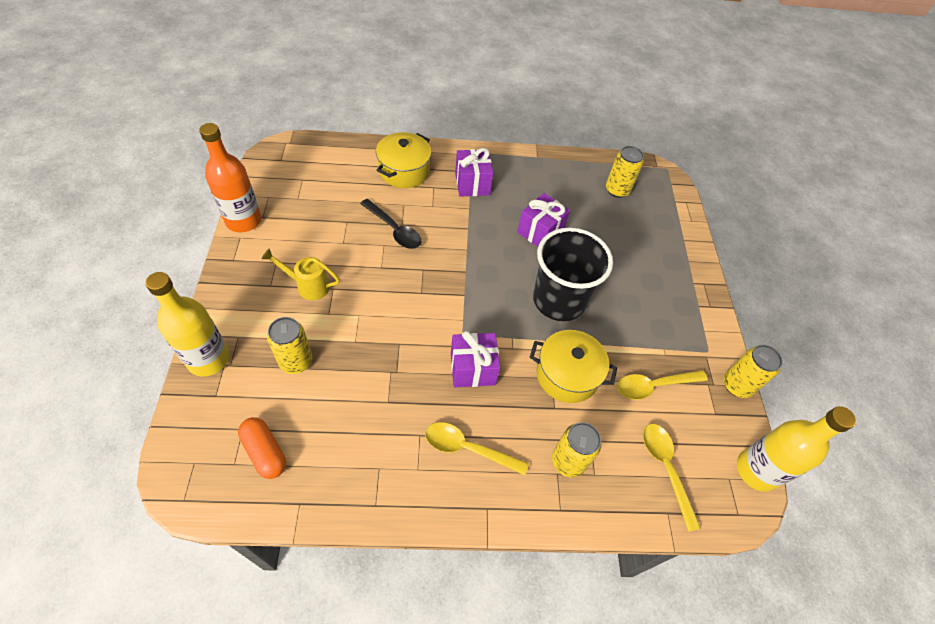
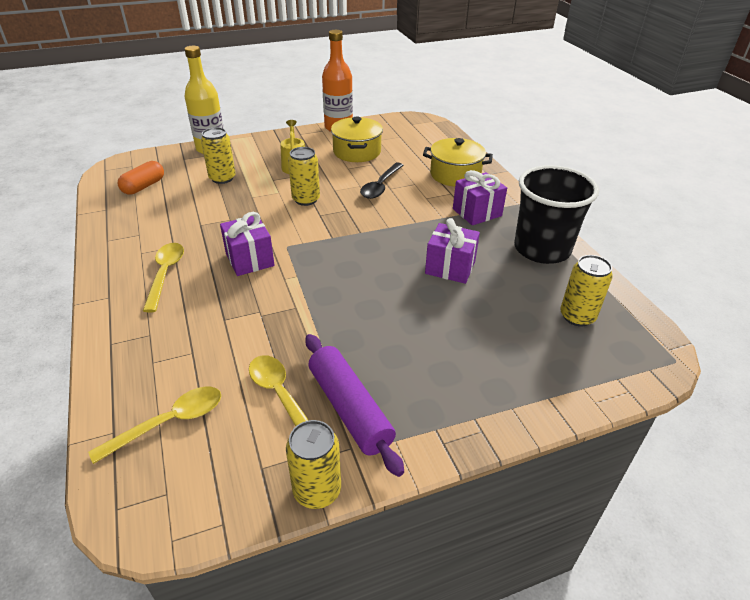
camera: 75 degrees right, 15 degrees down
yellow pot [530,330,617,403] -> yellow pot moved to [331,116,383,162]
black cup [533,228,613,321] -> black cup moved to [514,165,599,264]
yellow can [552,422,601,478] -> yellow can moved to [288,147,320,206]
yellow bottle [737,406,856,492] -> none
none -> purple rolling pin [305,334,404,477]

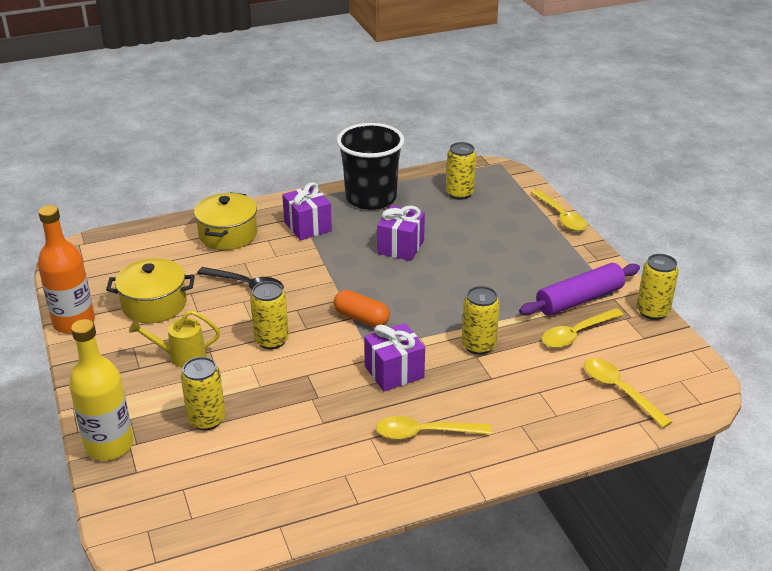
camera: 90 degrees left, 5 degrees down
orange capsule [118,161,164,195] -> orange capsule moved to [334,290,390,327]
none -> yellow can [461,286,500,355]
none -> yellow spoon [531,189,588,231]

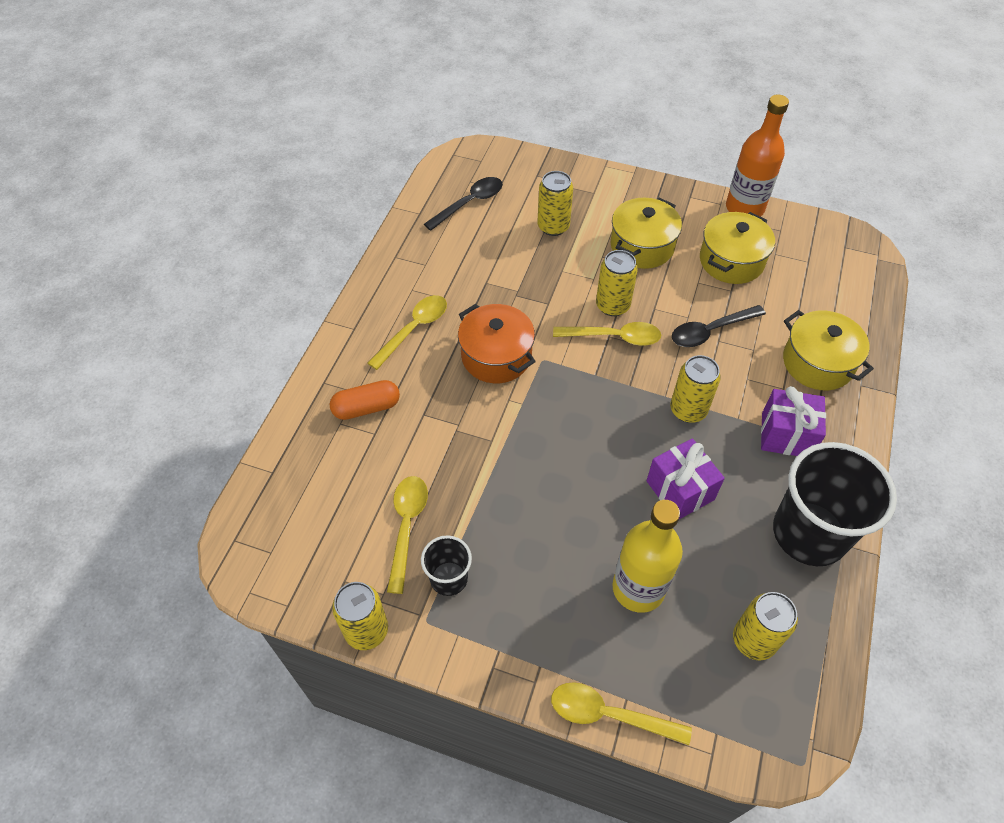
camera: 130 degrees right, 20 degrees up
yellow bottle [69,319,133,460] -> yellow bottle moved to [613,500,683,613]
yellow watering can [129,310,220,367] -> yellow pot [611,198,682,269]
orange capsule [334,290,390,327] -> orange capsule moved to [330,380,400,420]
purple gift [364,323,425,392] -> orange pot [458,304,536,383]
yellow can [461,286,500,355] -> yellow can moved to [670,355,721,423]
purple rolling pin [519,263,640,316] -> black cup [421,535,472,596]
yellow spoon [584,358,672,428] -> yellow spoon moved to [553,322,661,346]
none -> black spoon [424,177,503,231]

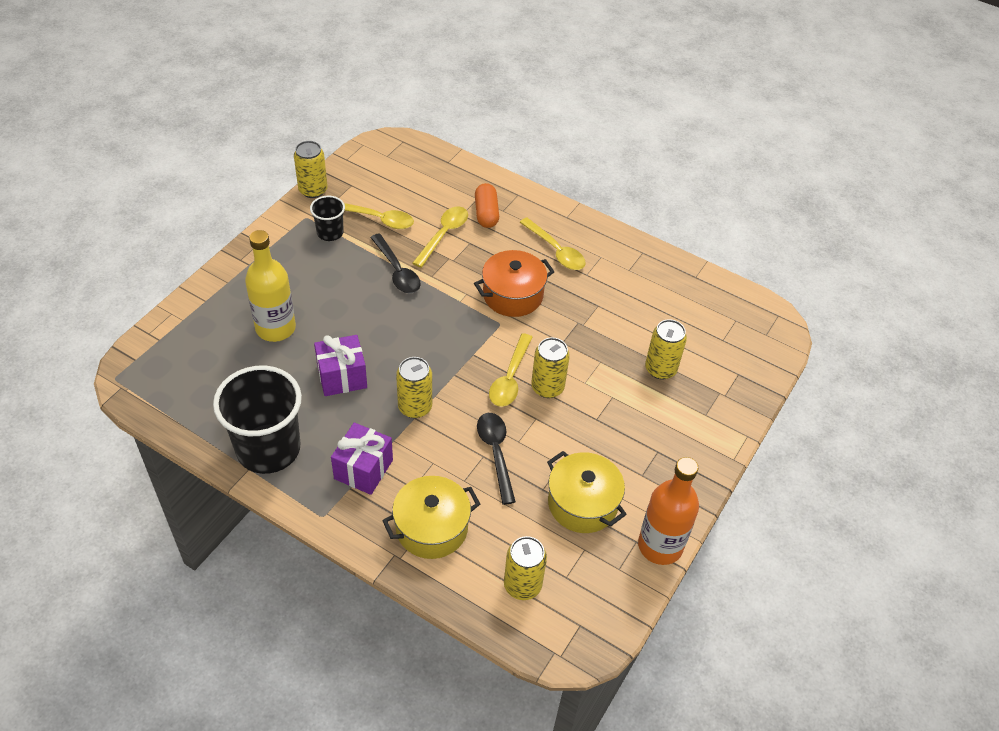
camera: 100 degrees right, 5 degrees down
black spoon [424,177,503,231] -> black spoon moved to [370,233,421,293]
yellow spoon [551,682,692,745] -> yellow spoon moved to [413,206,468,268]
yellow pot [611,198,682,269] -> none
yellow can [733,592,798,661] -> yellow can moved to [504,536,547,600]

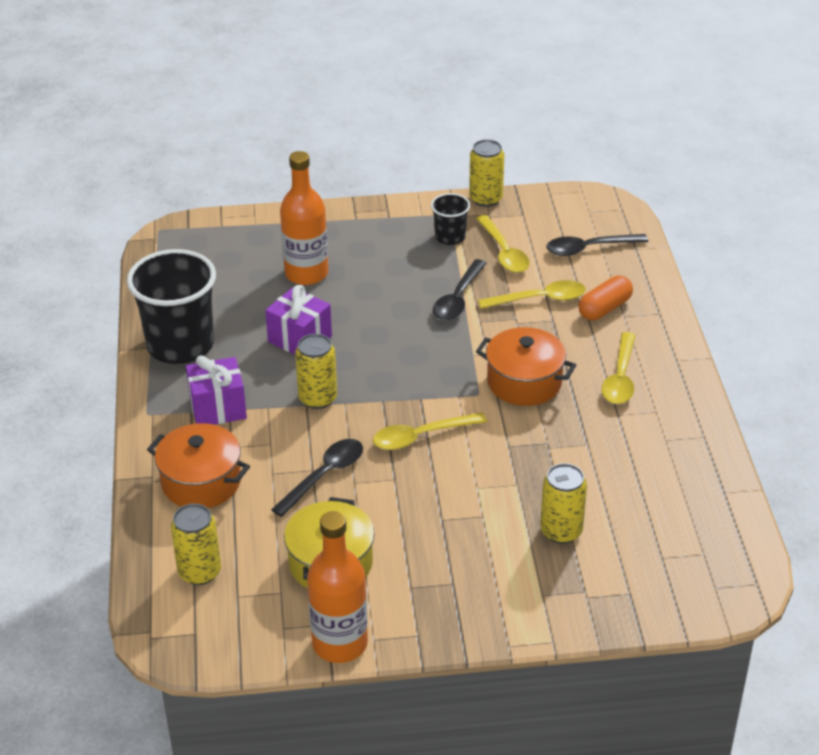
camera: 55 degrees right, 10 degrees down
yellow bottle [245,230,296,342] -> orange bottle [280,151,328,285]
yellow pot [382,476,480,559] -> orange pot [147,423,250,508]
yellow can [531,337,570,398] -> none
none -> black spoon [546,234,648,256]

